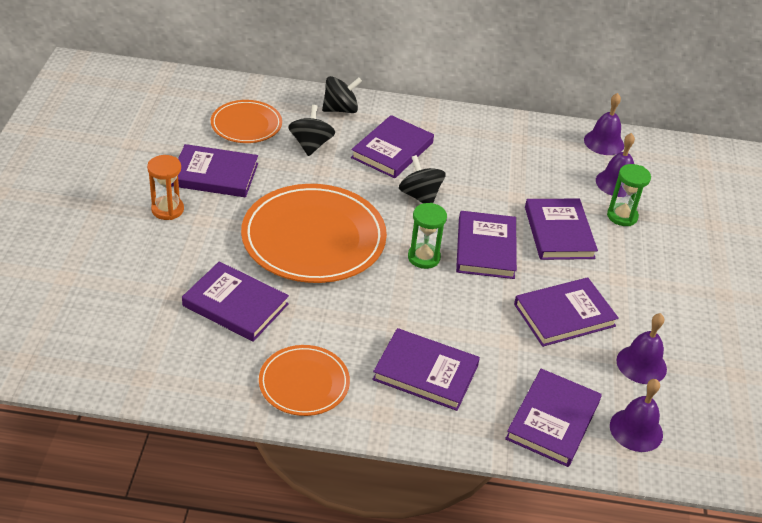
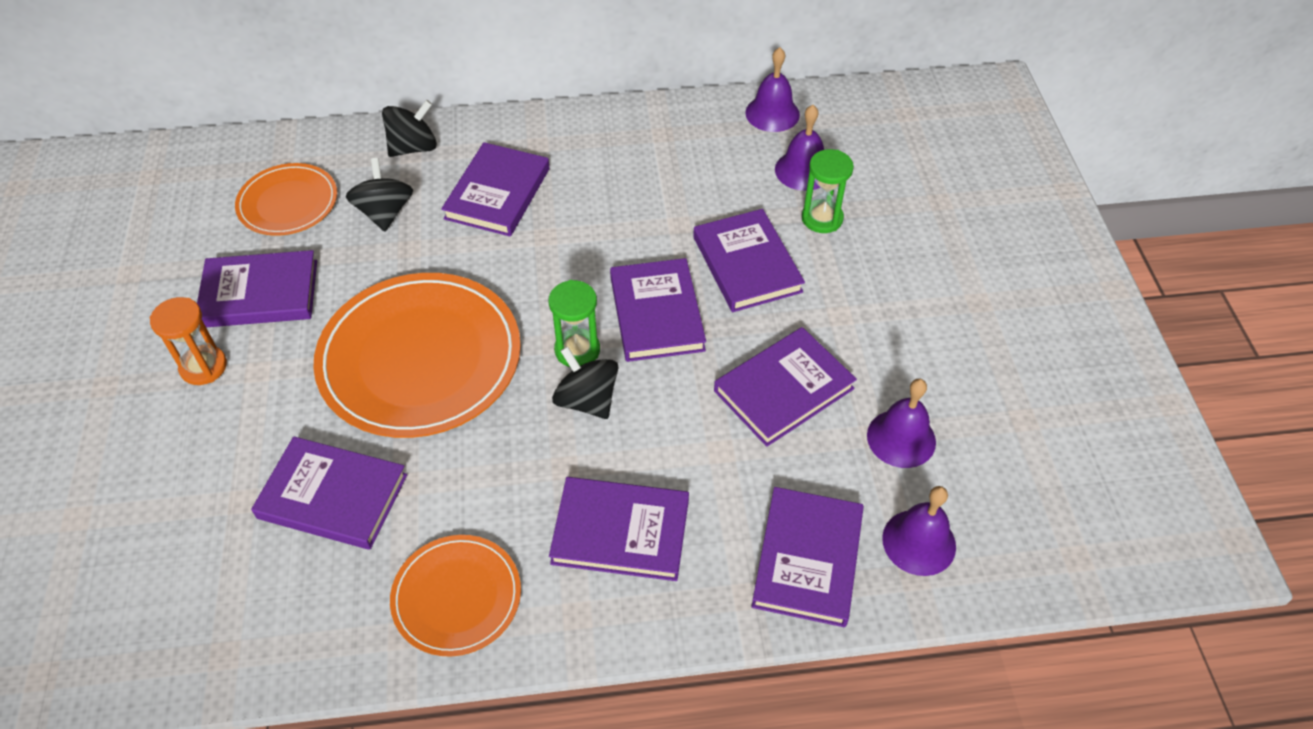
camera: 10 degrees left, 10 degrees up
black spinning top [399,155,446,203] -> black spinning top moved to [552,346,618,419]

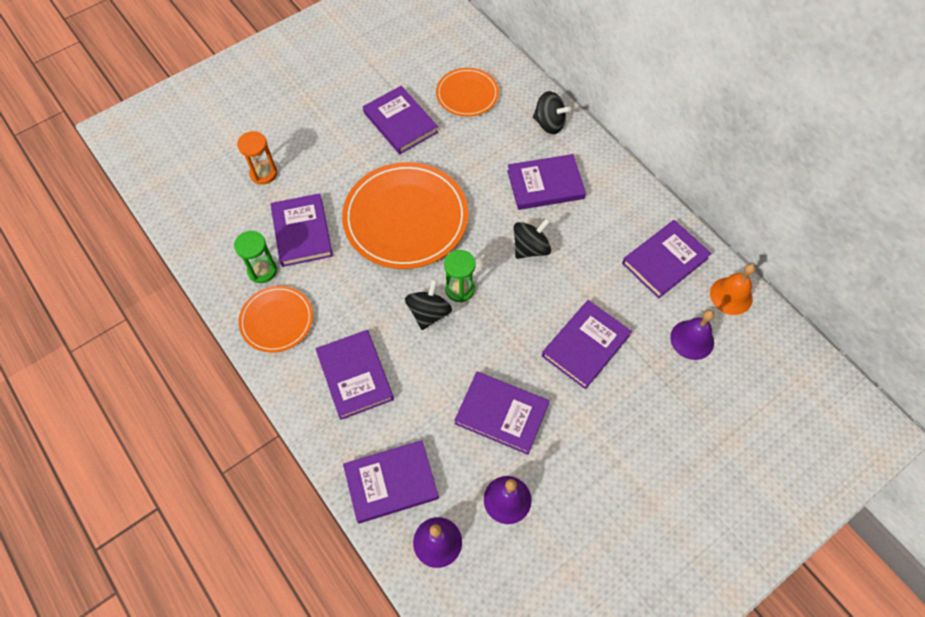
camera: 60 degrees right, 10 degrees up
orange hourglass [150,297,227,385] -> orange hourglass moved to [237,131,277,185]
black spinning top [345,158,413,232] -> black spinning top moved to [514,218,551,259]
purple book [610,258,706,362] -> purple book moved to [622,220,712,298]
purple bell [745,47,800,132] -> orange bell [710,264,755,315]
green hourglass [802,149,854,233] -> green hourglass moved to [234,231,277,283]

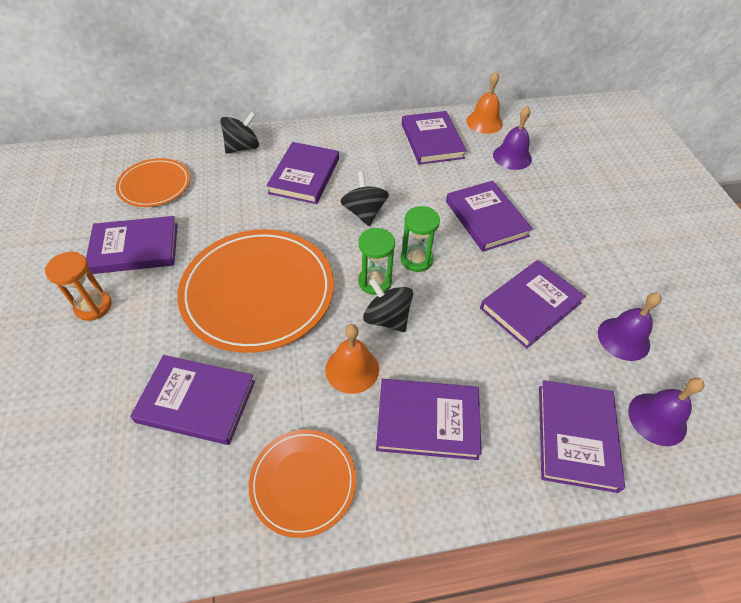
camera: 65 degrees left, 10 degrees down
green hourglass [234,231,277,283] -> green hourglass moved to [401,206,440,272]
orange hourglass [237,131,277,185] -> orange hourglass moved to [45,252,112,321]
none -> orange bell [325,324,379,394]

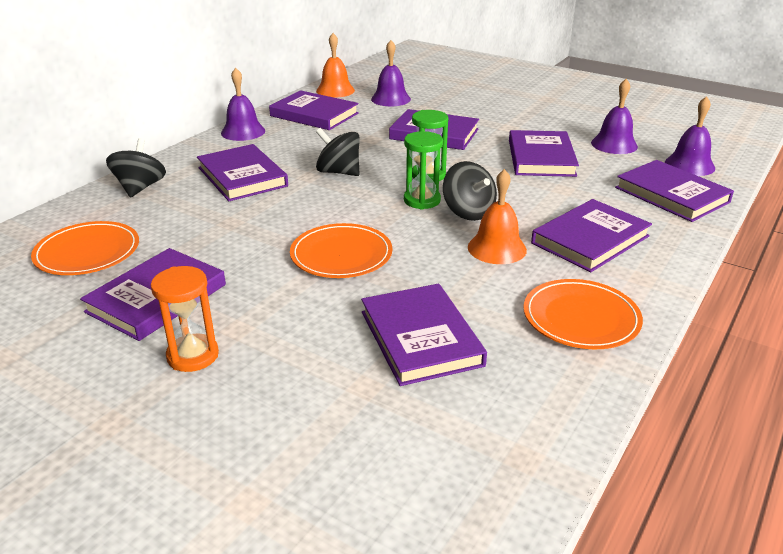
camera: 45 degrees left, 20 degrees down
purple book [130,355,255,445] -> purple book turned 75 degrees counterclockwise [361,284,487,386]
orange plate [177,229,334,353] -> orange plate [290,223,393,278], size x0.55
black spinning top [363,278,413,332] -> black spinning top turned 120 degrees counterclockwise [443,161,497,221]
none -> purple bell [221,68,265,141]

